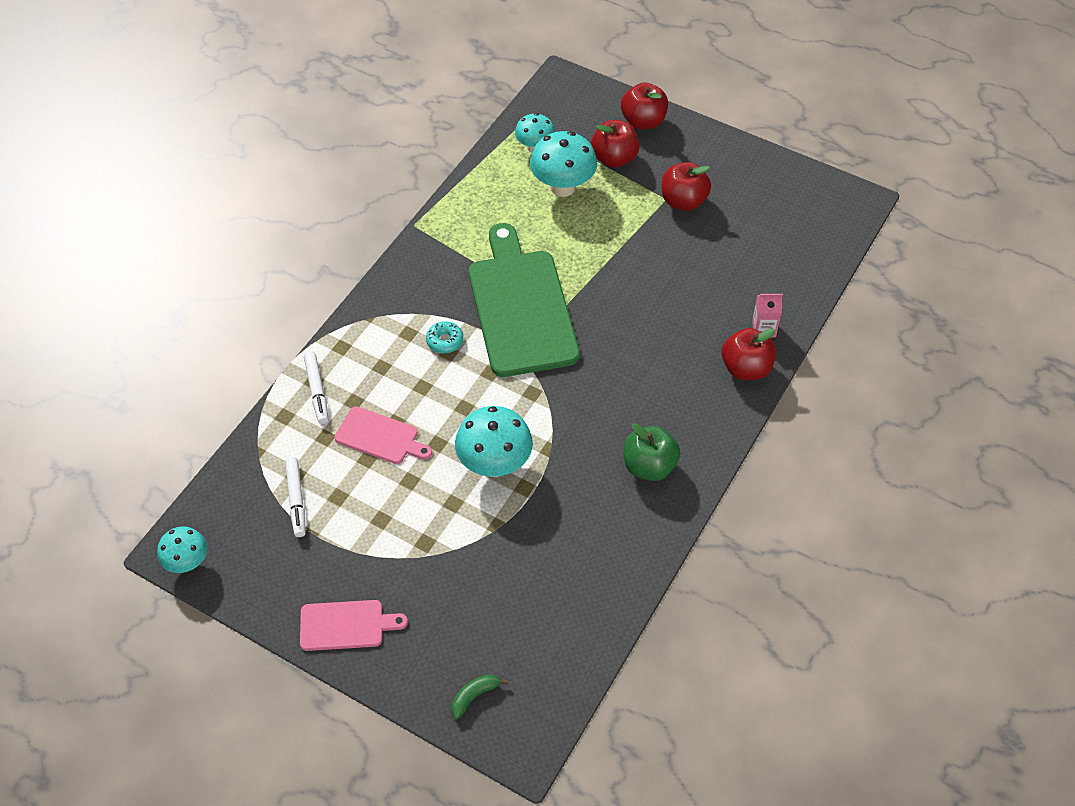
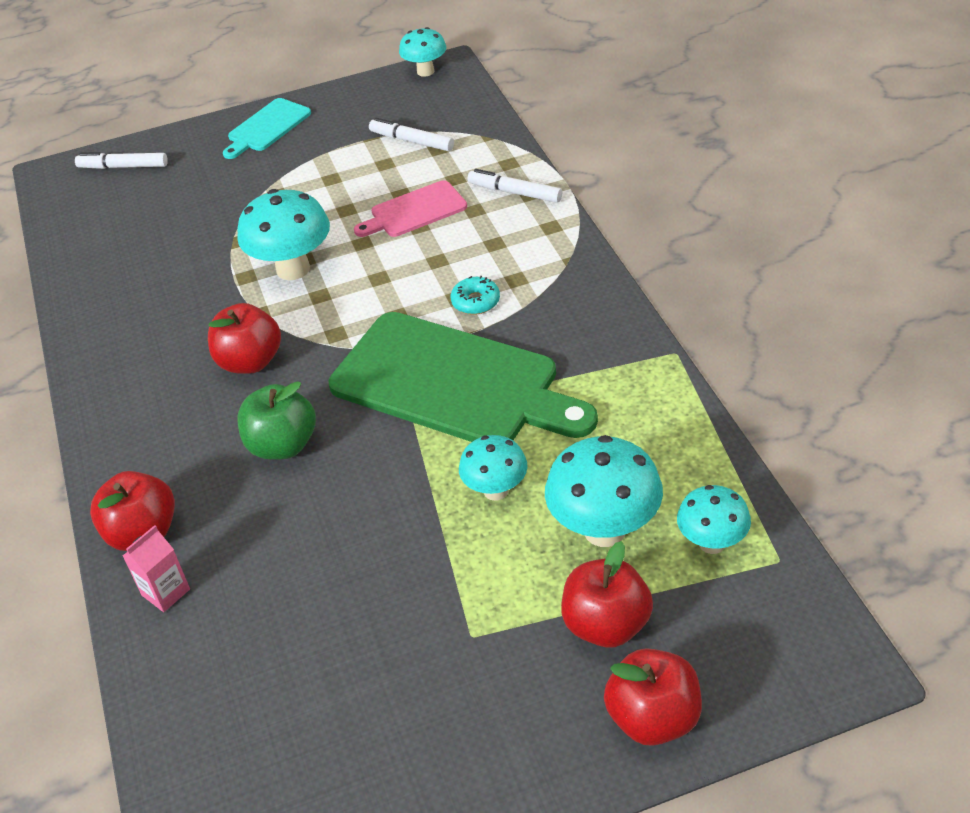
camera: 135 degrees right, 10 degrees down
pink cutting board [300,600,408,651] -> turquoise cutting board [223,98,311,159]
green banana [451,674,508,719] -> white marker [75,152,168,169]
green apple [624,423,680,481] -> green apple moved to [237,381,316,460]
red apple [662,162,711,211] -> red apple moved to [208,303,281,374]
none -> turquoise mushroom [459,435,528,501]

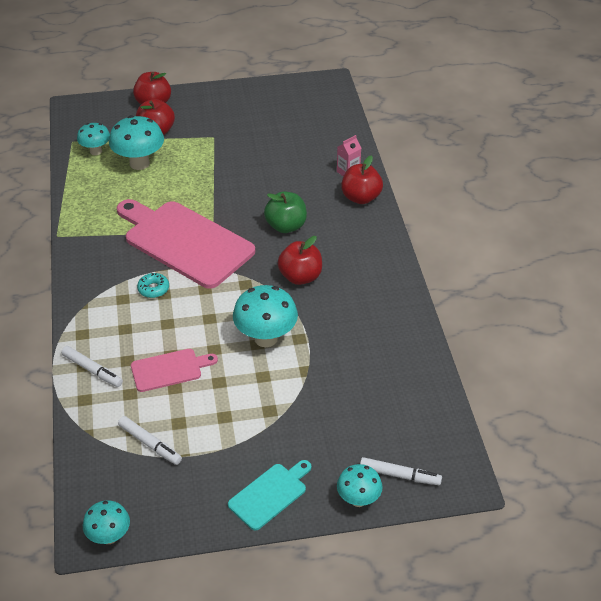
camera: 175 degrees left, 0 degrees up
green cutting board [329,312,598,442] -> pink cutting board [117,199,255,289]
turquoise mushroom [459,435,528,501] -> turquoise mushroom moved to [337,464,383,507]

